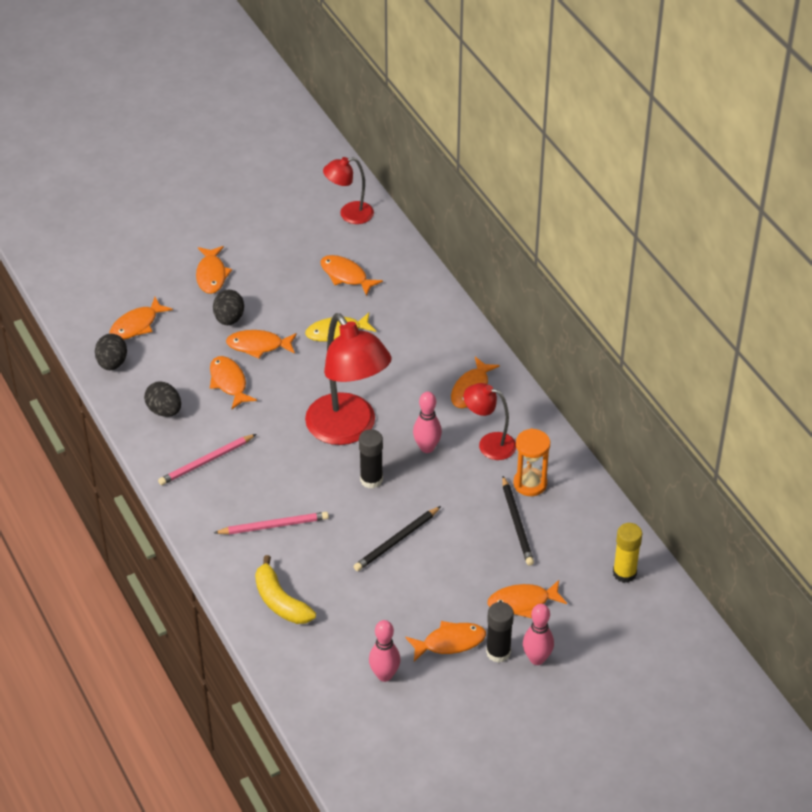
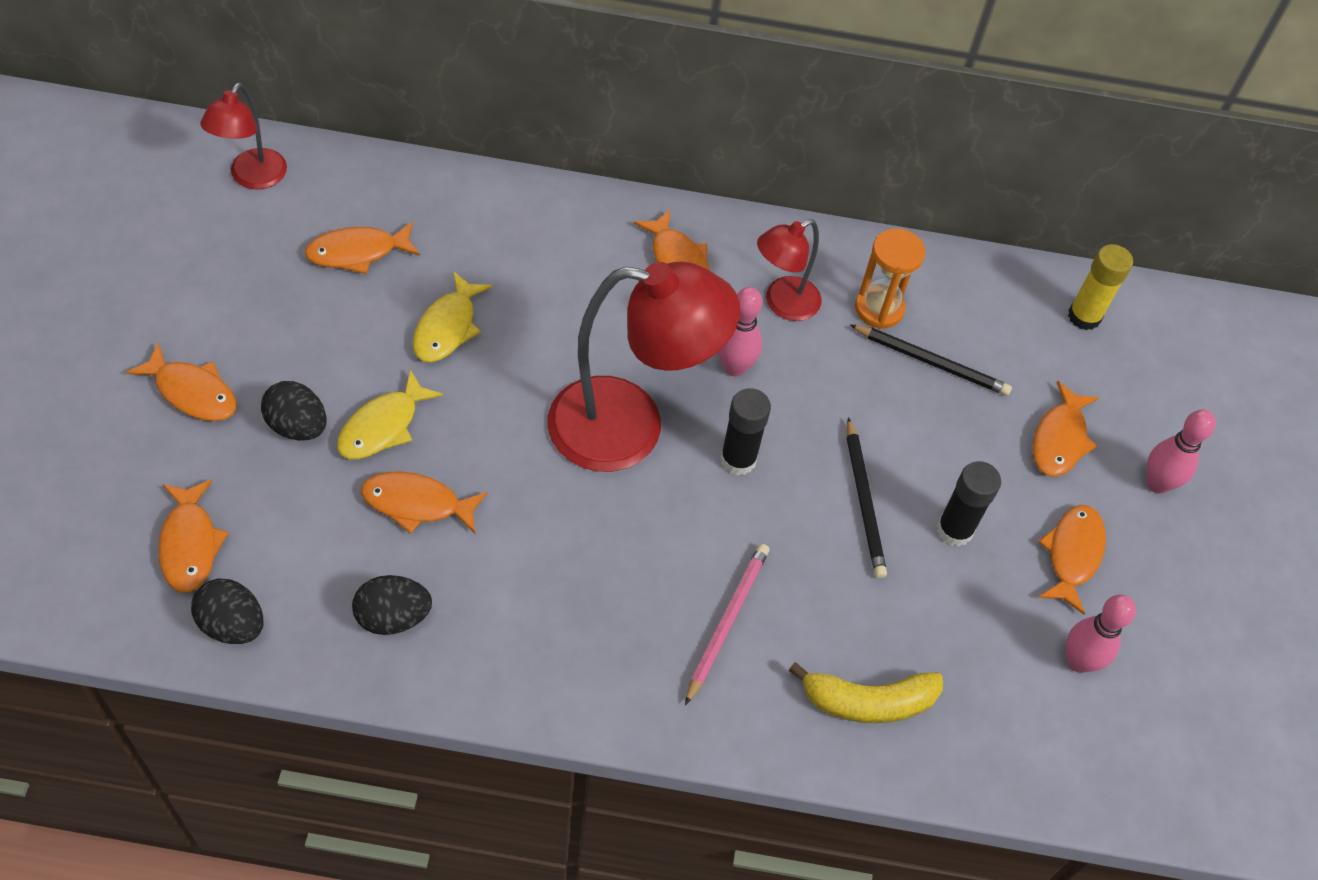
camera: 60 degrees left, 10 degrees up
pink pencil [158,434,256,485] -> none
orange fish [226,330,297,359] -> yellow fish [337,370,443,459]
black glue stick [486,602,514,663] -> black glue stick moved to [937,461,1001,546]

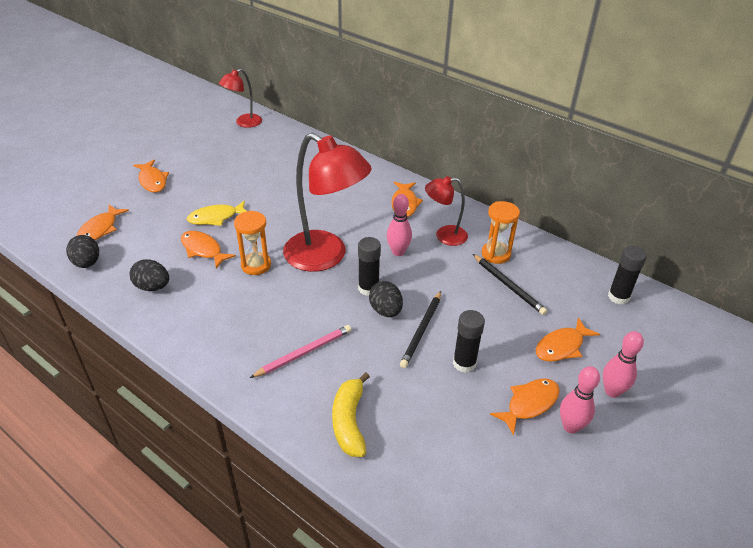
camera: 35 degrees right, 15 degrees down
black egg [261,381,326,440] -> black egg moved to [369,281,403,317]
orange fish [304,222,420,274] -> none
yellow fish [413,271,492,362] -> none
yellow banana [789,662,943,723] -> yellow banana turned 60 degrees clockwise [332,372,370,457]
pink bowling pin [1066,594,1136,673] -> pink bowling pin moved to [560,366,600,433]
yellow glue stick [1068,244,1133,330] -> black glue stick [608,246,647,304]
none -> orange hourglass [234,211,271,275]

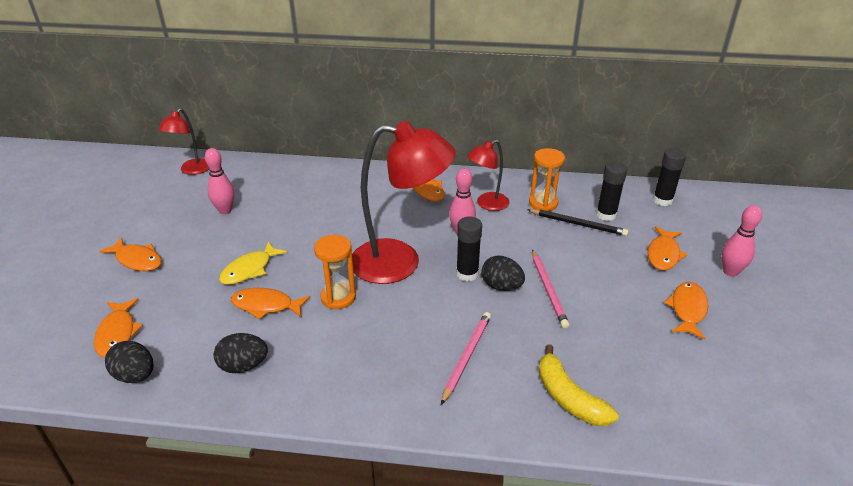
camera: 30 degrees left, 5 degrees down
black pencil [400,291,441,368] -> pink pencil [532,250,569,328]
black glue stick [453,310,485,373] -> black glue stick moved to [596,162,627,221]
pink bowling pin [560,366,600,433] -> pink bowling pin moved to [205,148,235,214]

